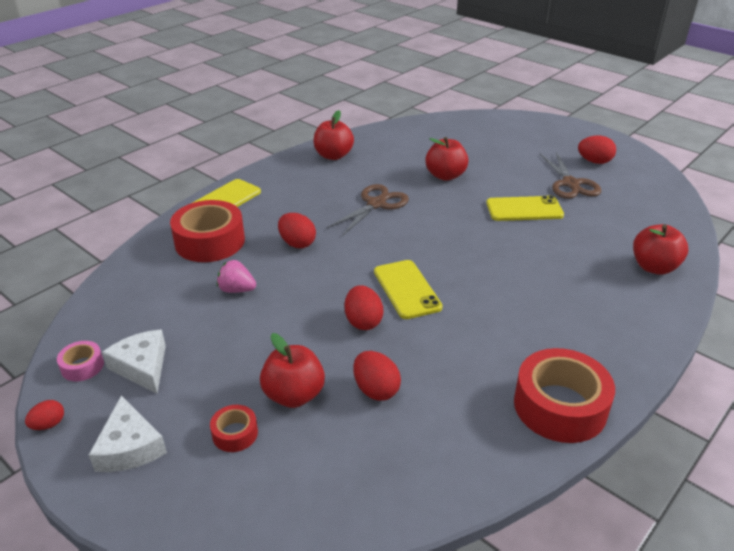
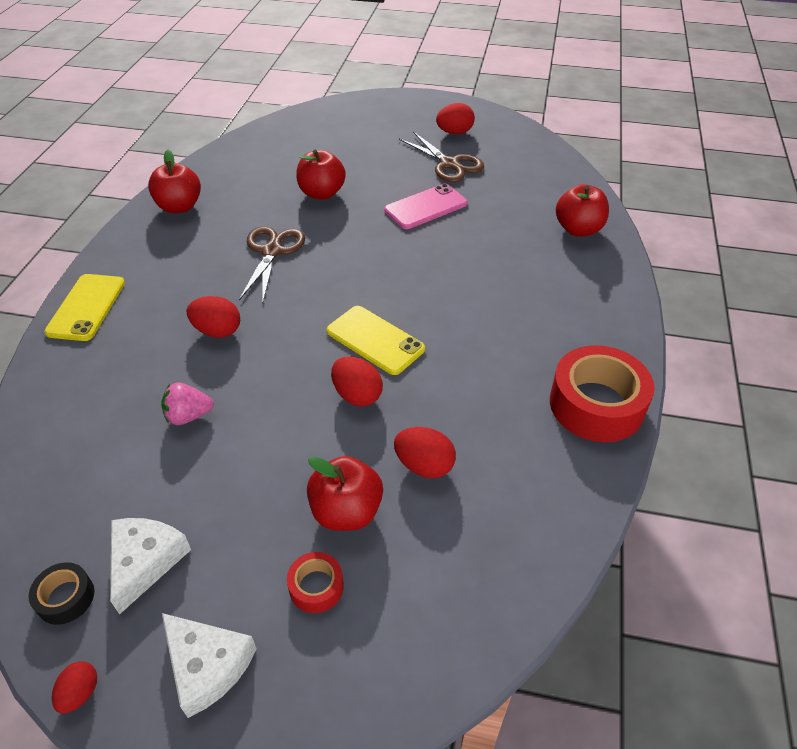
camera: 30 degrees left, 10 degrees up
pink tape [57,341,104,381] -> black tape [29,562,94,625]
white cheese [102,329,166,394] -> white cheese turned 75 degrees clockwise [110,518,191,615]
red tape [170,200,245,262] -> none
yellow phone [486,196,564,221] -> pink phone [384,183,468,229]

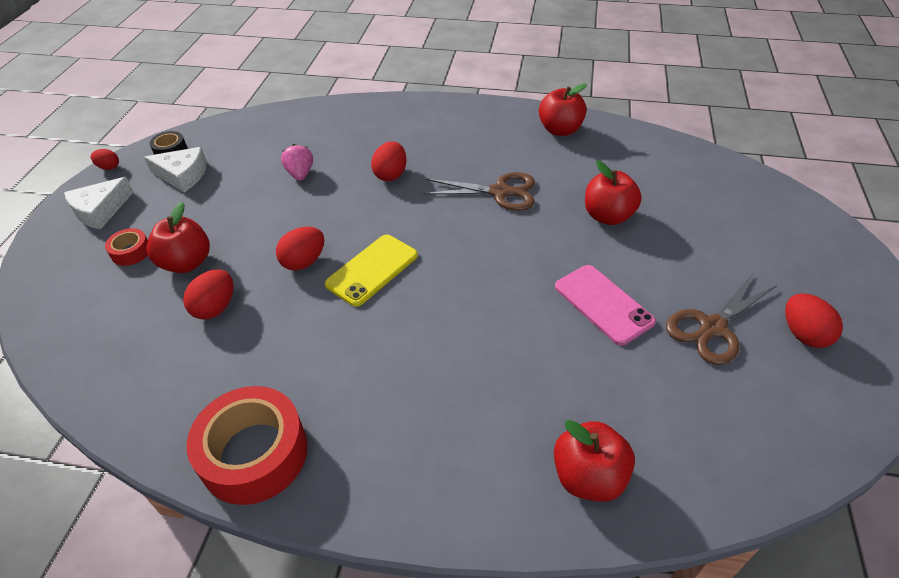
camera: 90 degrees right, 0 degrees up
yellow phone [44,274,125,341] -> none

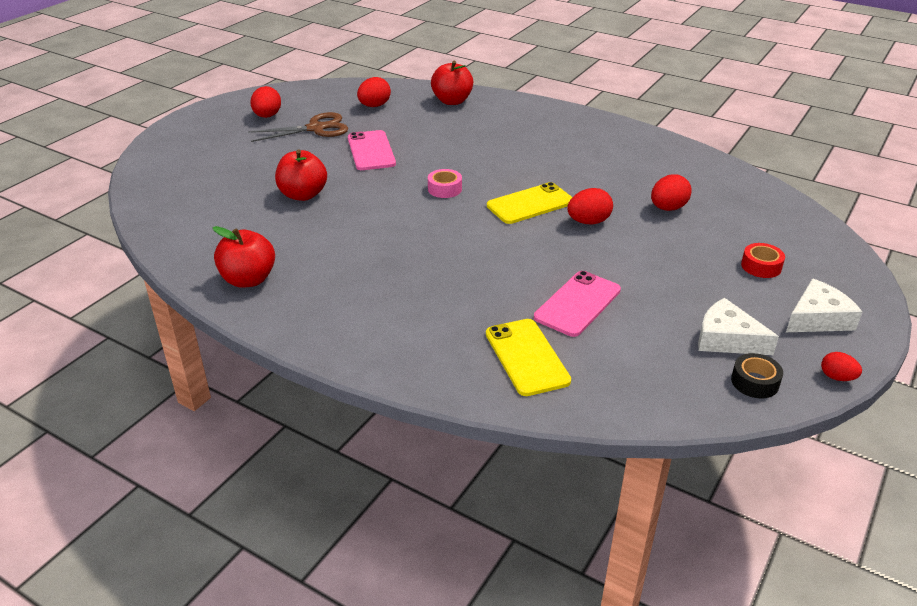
camera: 160 degrees left, 10 degrees down
red apple [146,202,210,273] -> none
red tape [187,386,308,505] -> none
pink strawberry [281,144,313,180] -> pink phone [534,271,621,337]
red egg [371,141,407,181] -> red egg moved to [357,77,391,107]
brown scissors [423,172,535,211] -> none
none -> pink tape [428,169,462,198]
none -> yellow phone [486,319,571,396]

